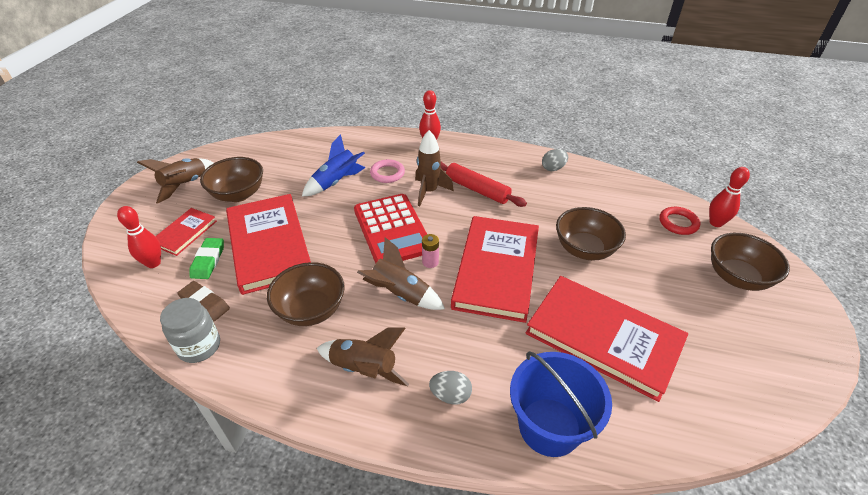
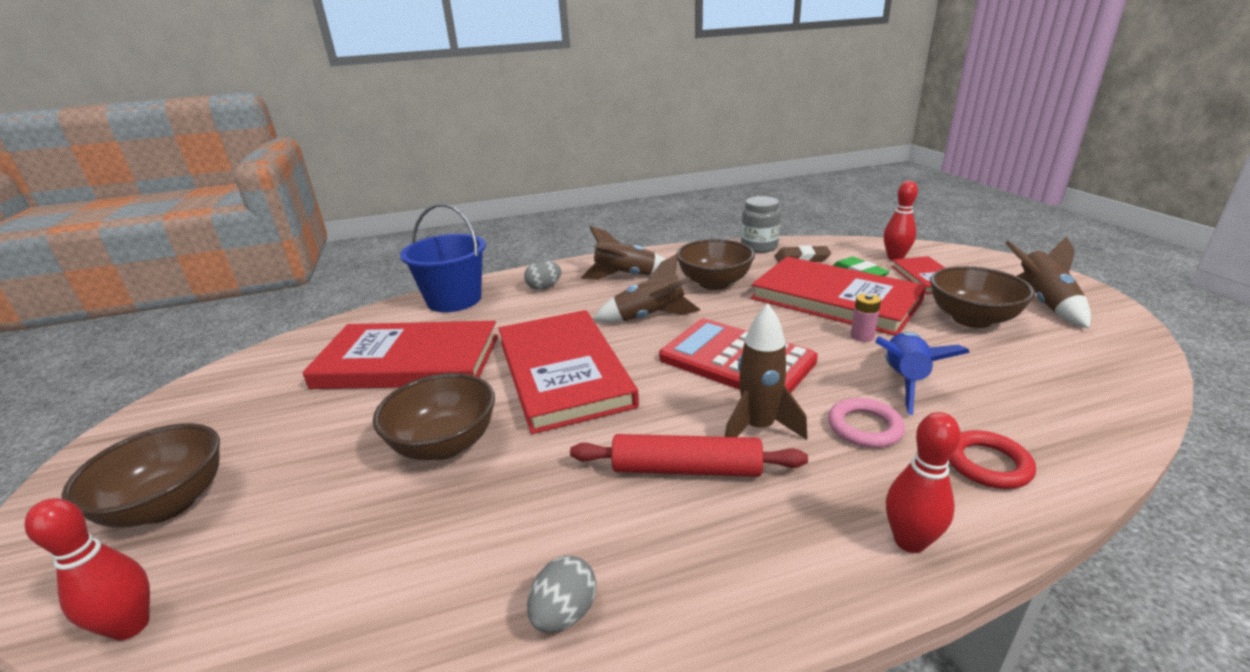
camera: 150 degrees right, 15 degrees down
pink battery [422,234,439,268] -> pink battery moved to [851,293,881,342]
red ring [659,207,700,235] -> red ring moved to [949,430,1036,489]

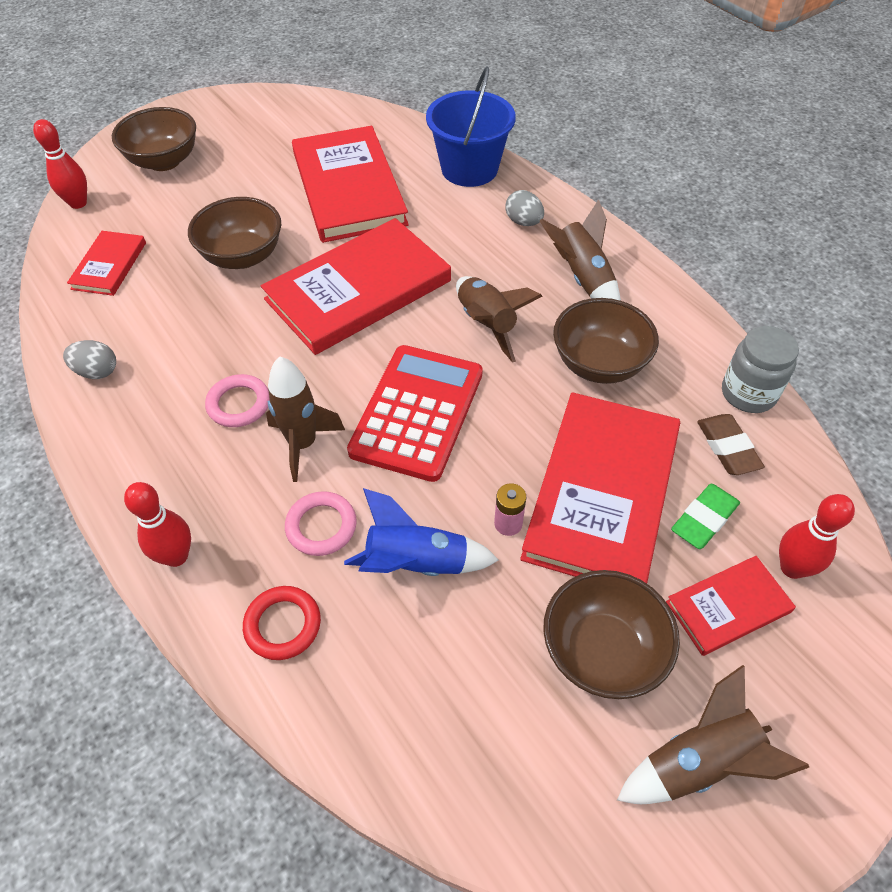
camera: 70 degrees right, 25 degrees up
red rolling pin [570,434,808,477] -> pink ring [205,374,270,427]
none -> red book [67,231,146,296]

